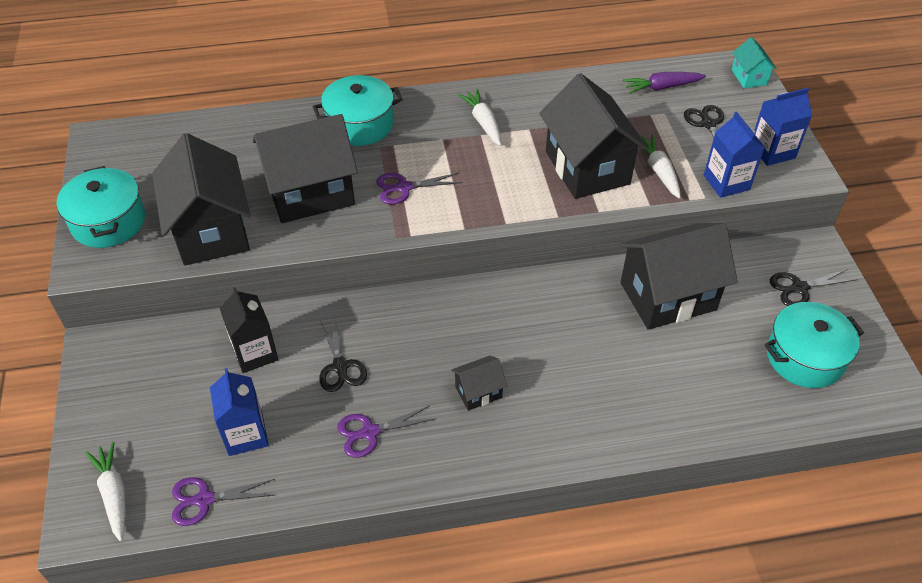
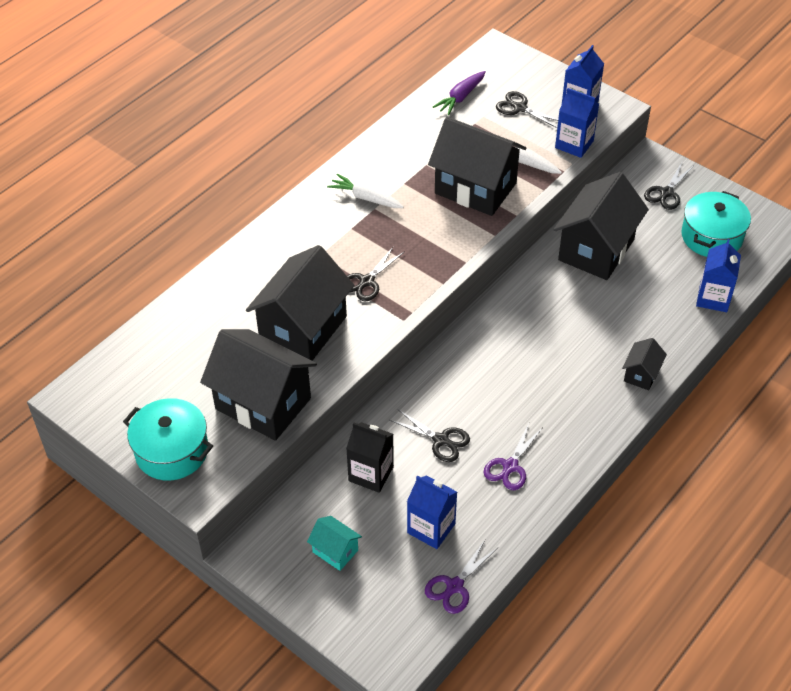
camera: 40 degrees left, 0 degrees up
white carrot [85,442,125,542] -> none
turquoise pot [312,75,403,146] -> none
purple scissors [376,173,463,204] -> black scissors [347,246,405,301]
black house [451,356,507,411] -> black house moved to [622,338,667,390]
turquoise house [732,37,777,88] -> turquoise house moved to [307,516,362,571]
none -> blue carton [696,239,741,312]

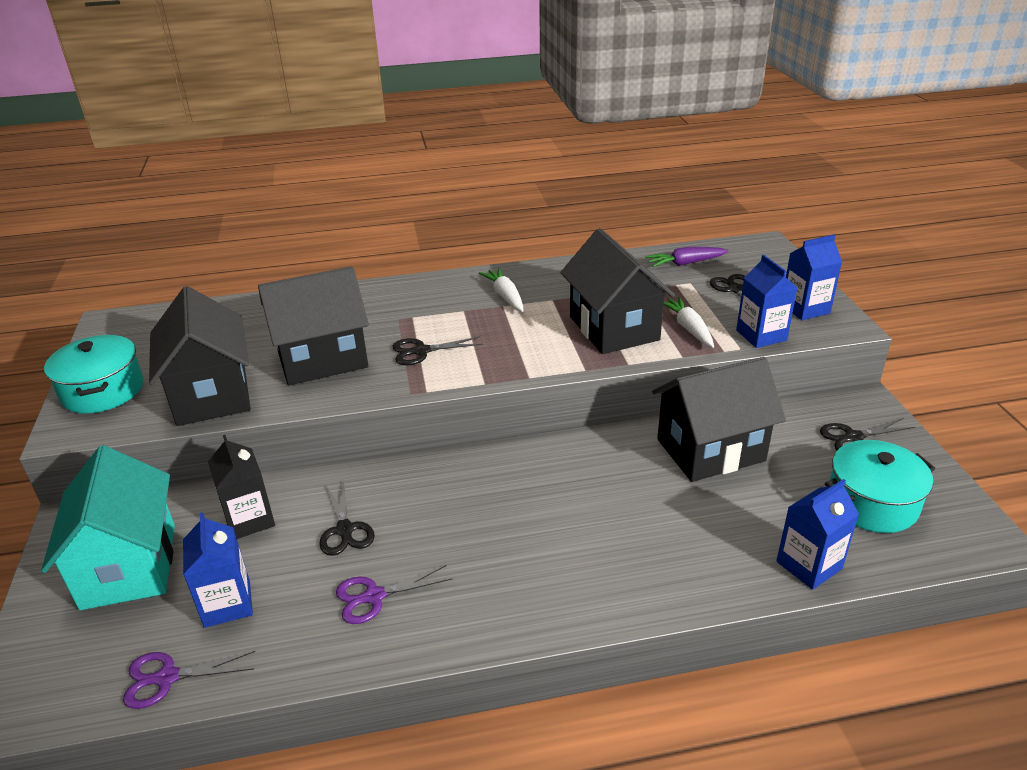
camera: 40 degrees right, 15 degrees down
turquoise house [307,516,362,571] -> turquoise house [41,445,175,610], size x2.18
black house [622,338,667,390] -> none

